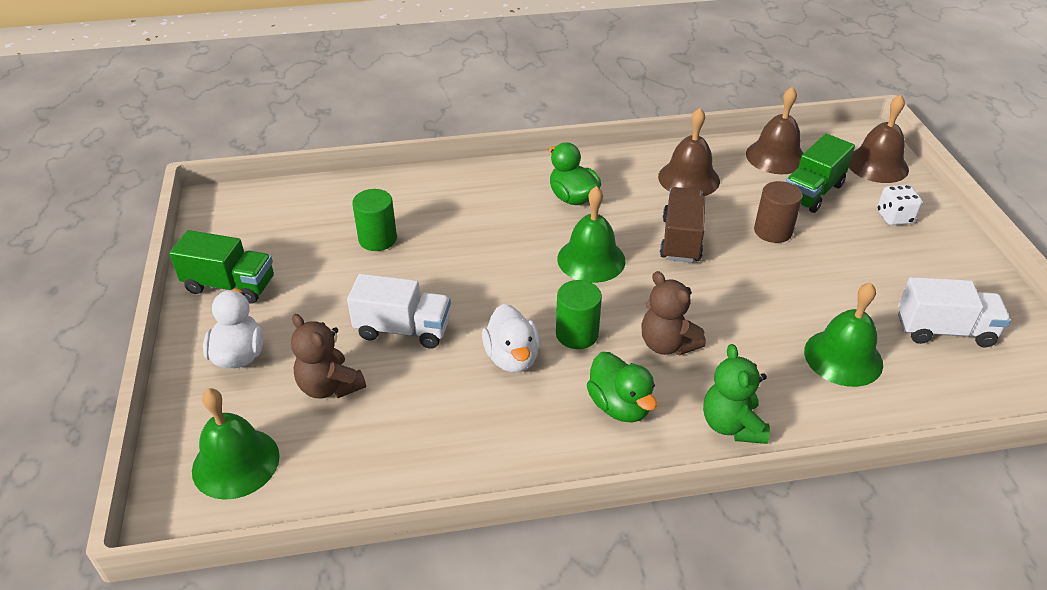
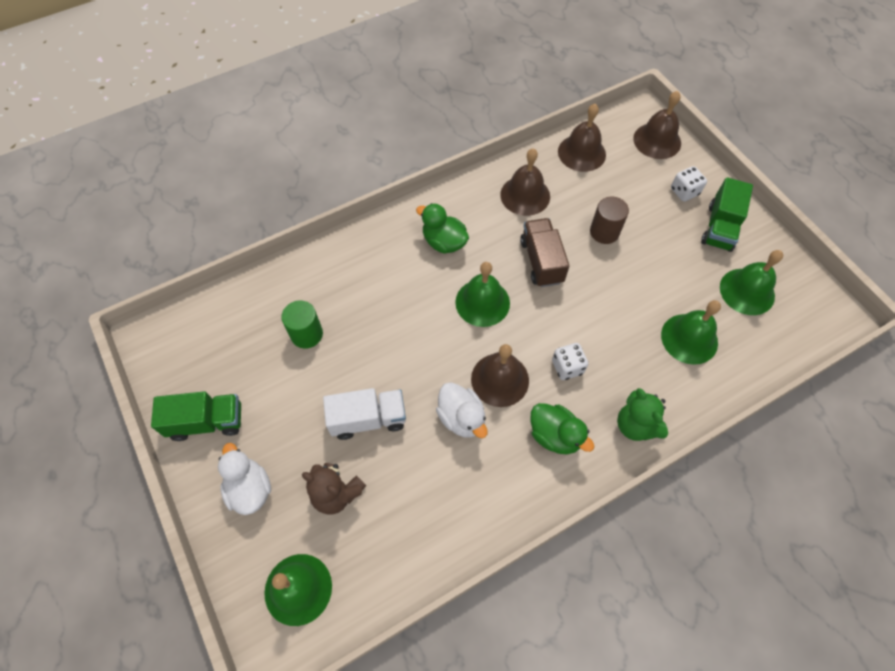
camera: 20 degrees left, 20 degrees up
green cylinder [556,280,602,349] -> brown bell [471,344,529,407]
brown teddy bear [641,271,706,355] -> white dice [552,343,588,380]
green truck [786,134,855,213] -> green truck moved to [701,177,753,252]
white truck [898,277,1011,347] -> green bell [720,250,783,315]

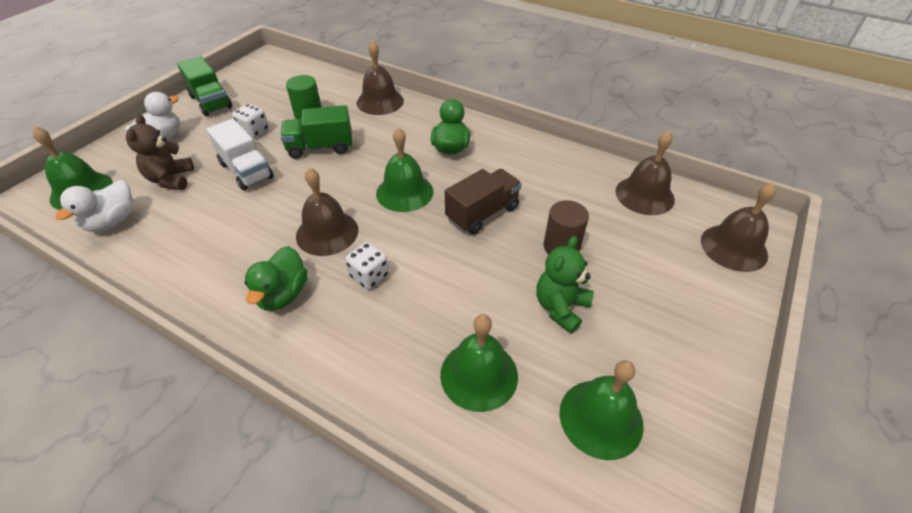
camera: 60 degrees right, 15 degrees down
white duck [436,382,488,438] -> white duck moved to [55,180,133,232]
brown bell [500,148,550,216] -> brown bell moved to [357,40,404,115]
green teddy bear [617,388,668,441] -> green teddy bear moved to [537,236,594,334]
white dice [671,166,707,202] -> white dice moved to [232,104,269,138]
green truck [701,177,753,252] -> green truck moved to [280,105,352,159]

